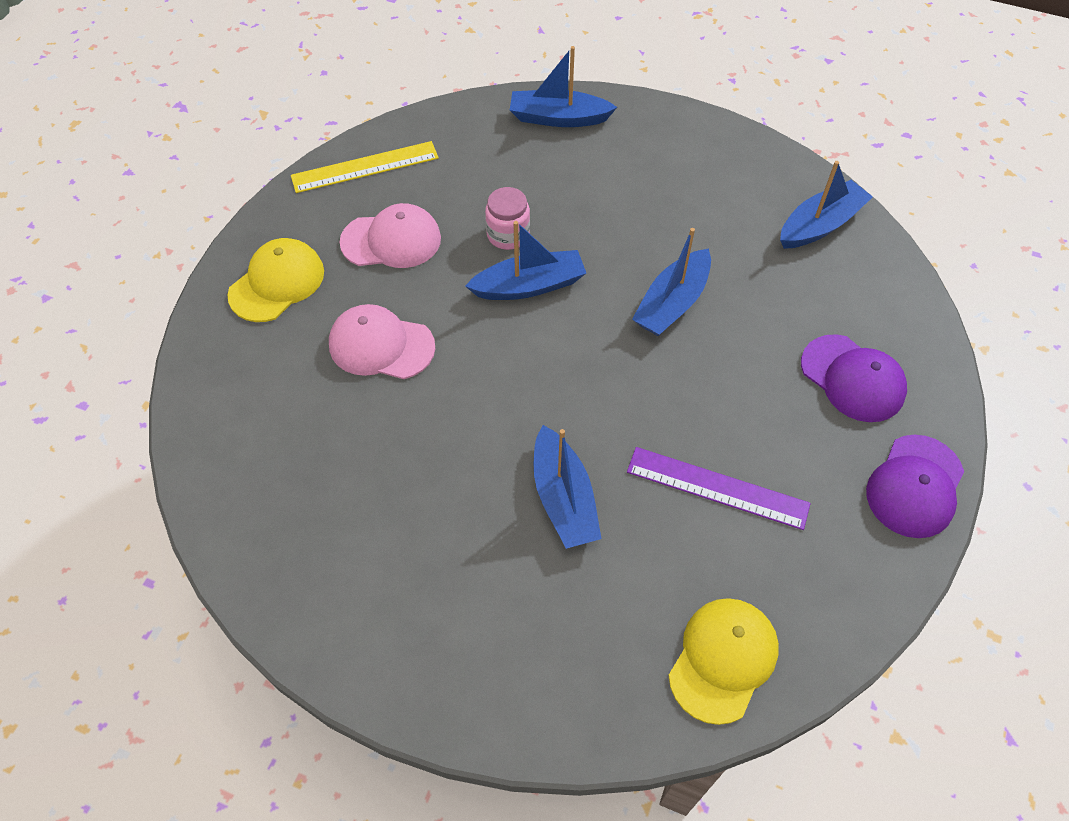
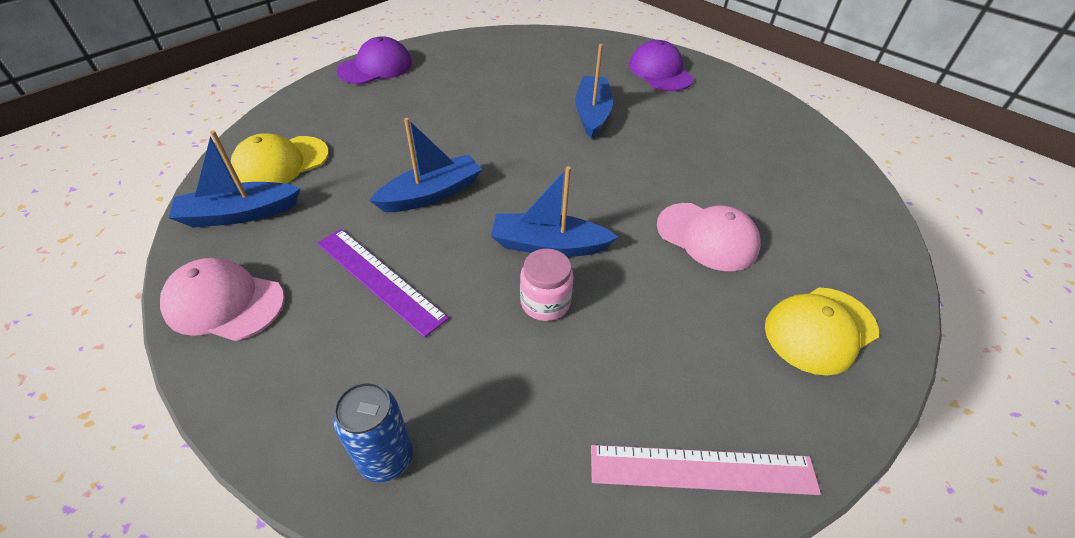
camera: 160 degrees left, 10 degrees down
yellow ruler [291,141,439,193] -> pink ruler [591,445,821,495]
pink cap [340,203,441,268] -> pink cap moved to [160,258,285,341]
blue boat [510,46,617,127] -> blue can [333,382,413,482]
purple ruler [627,447,811,530] -> purple ruler moved to [317,229,449,338]
yellow cap [668,598,779,725] -> yellow cap moved to [231,133,329,184]
purple cap [801,334,907,422] -> purple cap moved to [629,40,693,91]

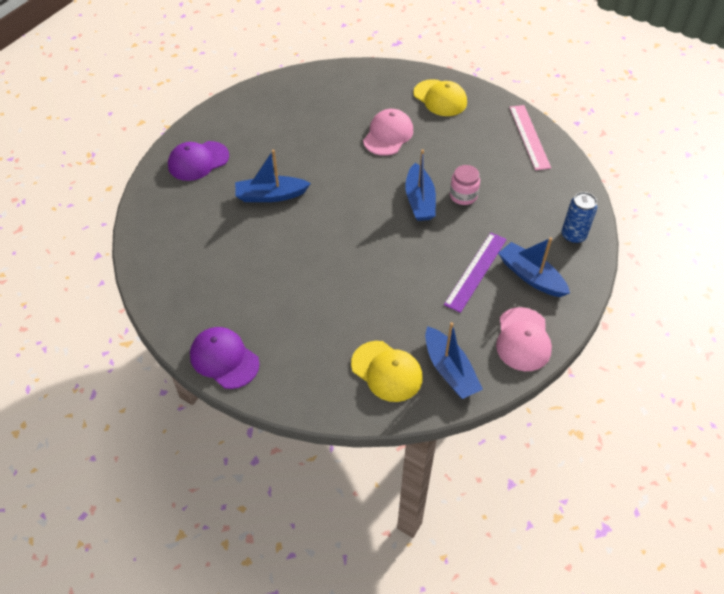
camera: 100 degrees left, 5 degrees up
blue boat [369,118,482,212] -> blue boat moved to [498,237,570,297]

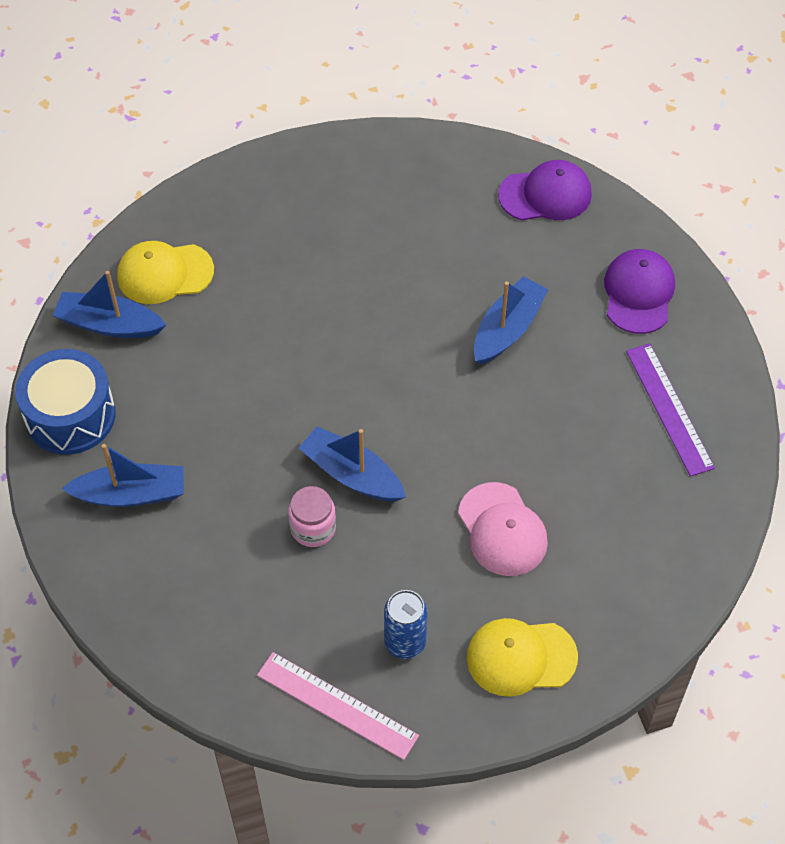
camera: 130 degrees right, 5 degrees up
purple cap [190,327,260,389] -> purple cap moved to [498,160,592,221]
purple ruler [444,233,507,313] -> purple ruler moved to [626,343,715,477]
pink cap [496,307,552,371] -> blue drum [15,349,116,455]
blue can [562,192,597,244] -> blue can moved to [384,590,428,659]

